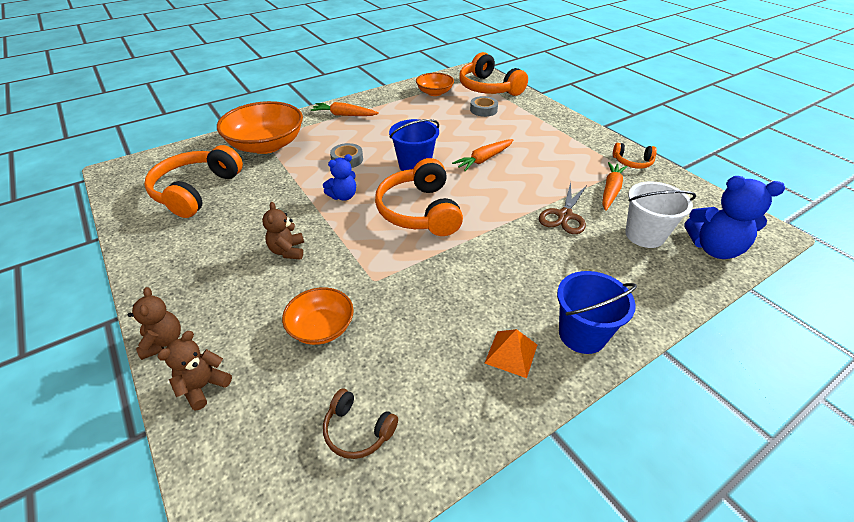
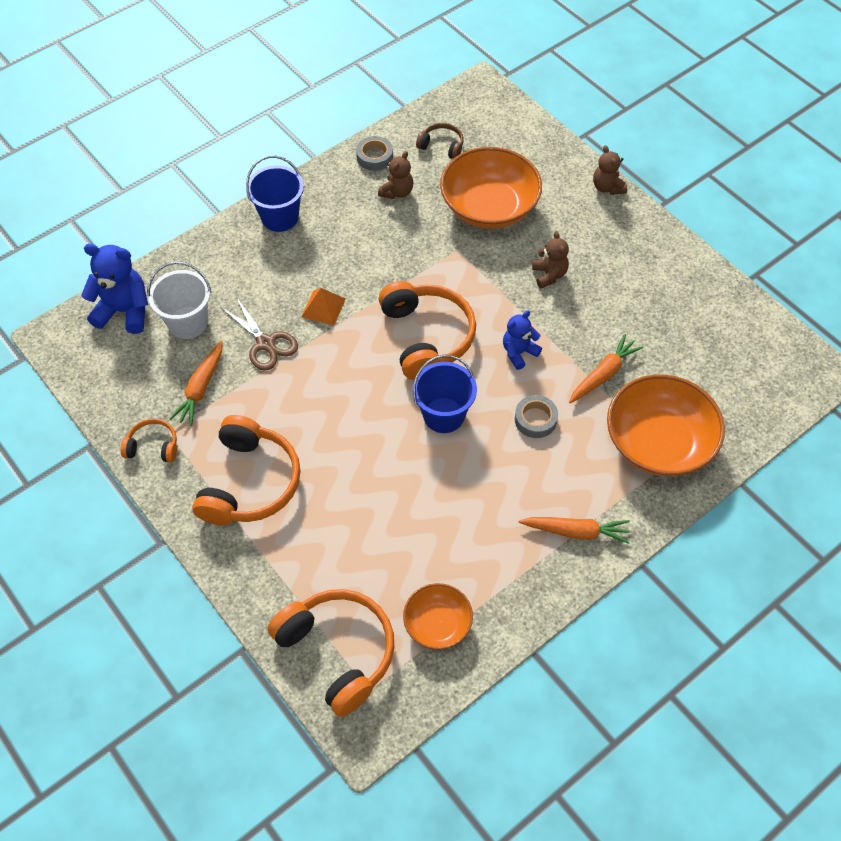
camera: 175 degrees right, 15 degrees up
orange headphones [144,145,243,218] -> orange headphones moved to [192,415,301,525]
brown teddy bear [157,331,232,411] -> brown teddy bear moved to [378,151,413,199]
orange bowl [282,287,354,345] -> orange bowl [440,147,542,229], size x1.81
orange carrot [452,139,513,171] -> orange carrot moved to [569,334,643,403]
grey tape [470,96,498,117] -> grey tape moved to [356,136,393,171]
orange pyramid [485,329,537,378] -> orange pyramid moved to [301,288,346,325]
brown scissors [539,182,587,234] -> brown scissors turned 120 degrees clockwise [221,297,298,371]

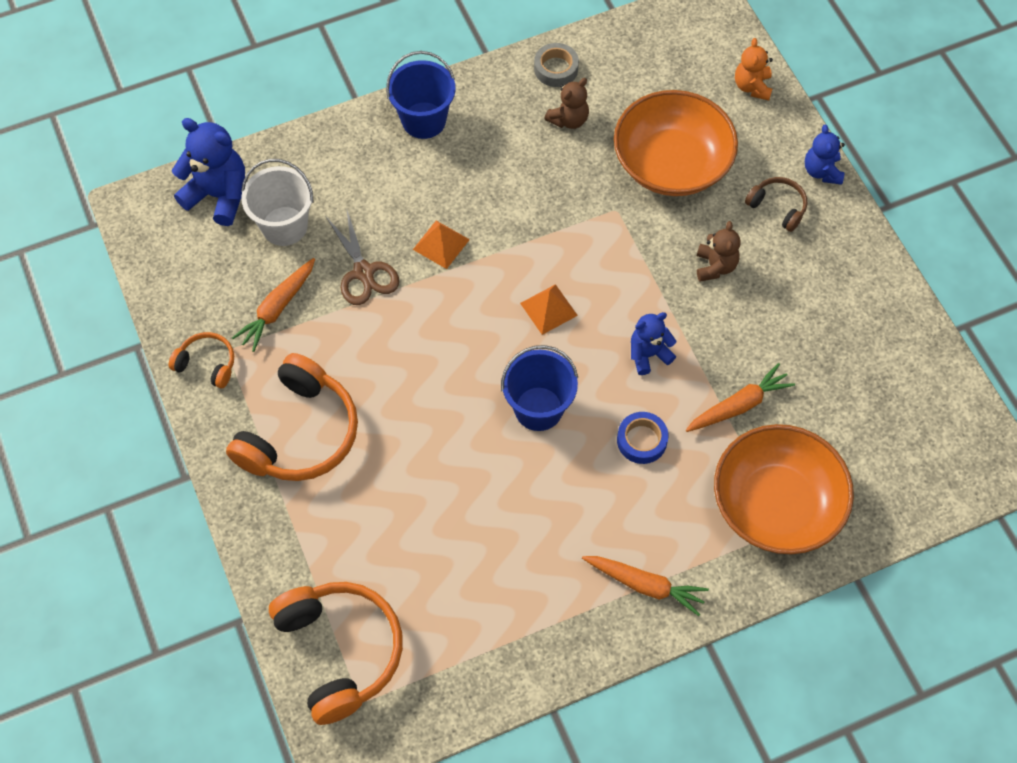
camera: 15 degrees right, 5 degrees up
orange headphones [378,281,476,380] -> orange pyramid [520,284,578,335]
orange bowl [403,583,473,650] -> none
brown headphones [416,123,464,158] -> brown headphones moved to [745,177,807,232]
grey tape [515,395,558,438] -> blue tape [617,412,668,464]
brown teddy bear [593,145,627,195] -> blue teddy bear [805,125,845,185]
none -> orange teddy bear [735,38,773,100]

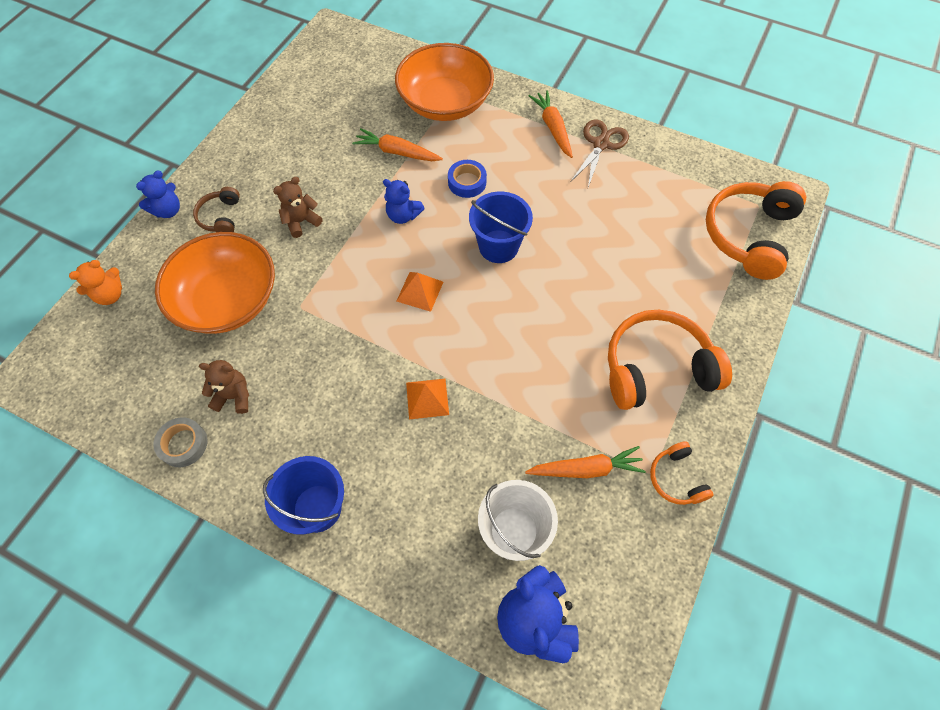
camera: 130 degrees left, 0 degrees up
brown scissors [326,208,399,305] -> brown scissors moved to [571,120,629,187]

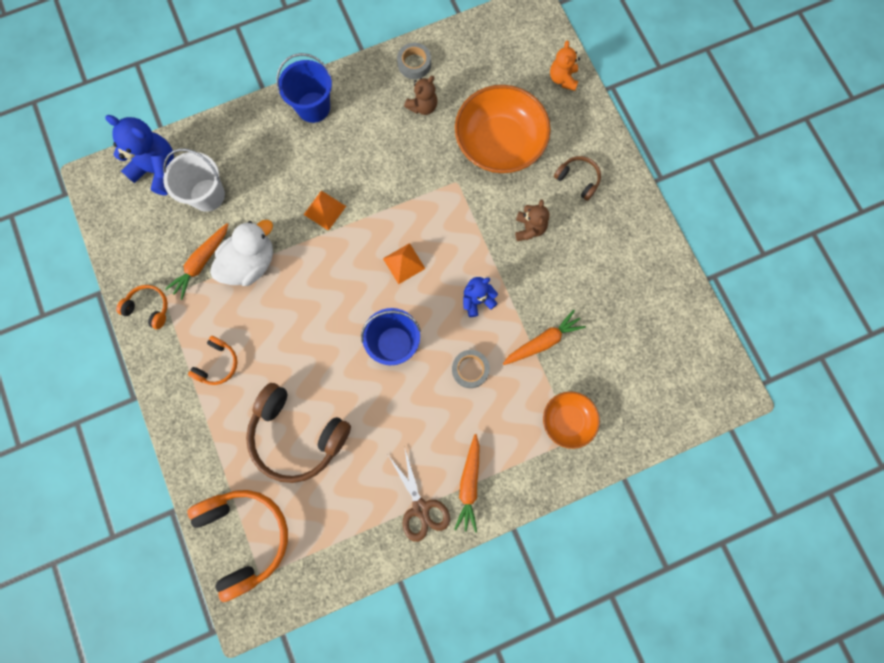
camera: 130 degrees right, 15 degrees up
blue teddy bear [136,171,180,218] -> none
orange bowl [395,43,494,121] -> orange bowl [543,391,600,449], size x0.55
blue tape [448,160,487,198] -> grey tape [452,350,490,388]
orange carrot [529,90,573,158] -> orange carrot turned 75 degrees clockwise [454,434,479,533]
orange headphones [608,310,732,410] -> orange headphones [188,336,238,385], size x0.50
none -> white duck [210,220,273,286]
none -> brown headphones [246,383,351,483]

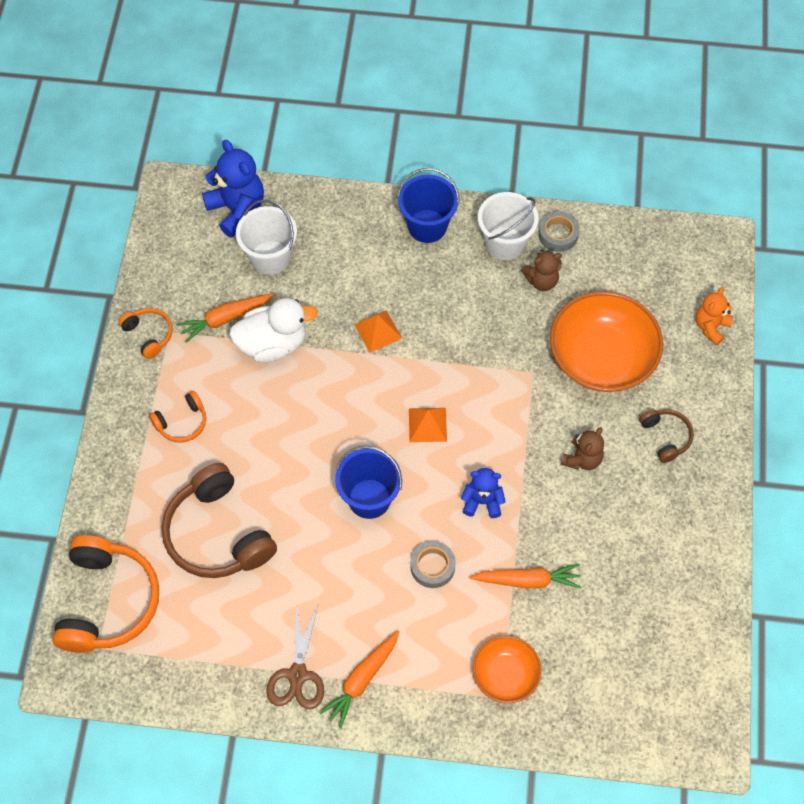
camera: 30 degrees right, 15 degrees down
none -> white bucket [478,192,539,260]

